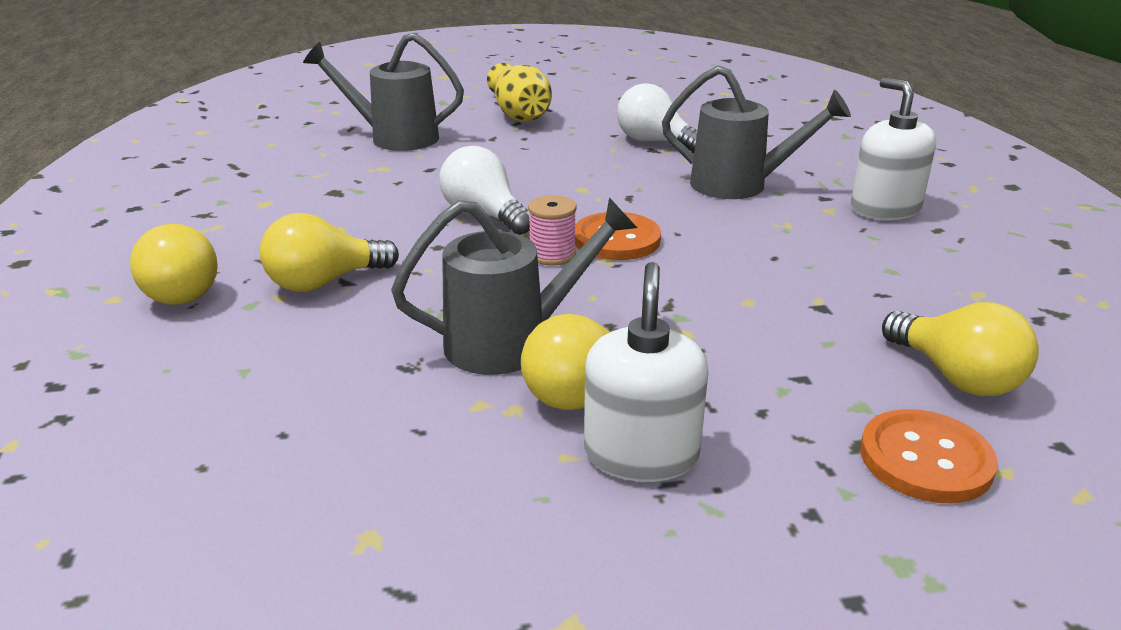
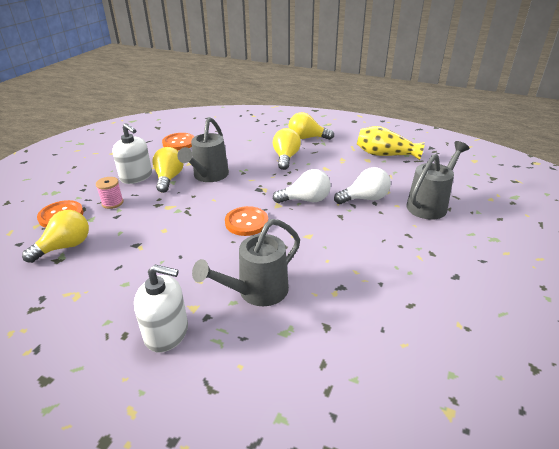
camera: 125 degrees right, 5 degrees up
yellow vase [487,63,552,122] -> yellow vase moved to [357,126,425,160]
pink spool [528,195,576,266] -> pink spool moved to [96,177,124,209]
white light bulb [617,83,697,153] -> white light bulb moved to [334,167,391,204]
yellow light bulb [882,302,1039,396] -> yellow light bulb turned 135 degrees clockwise [22,210,89,263]
none -> orange button [162,133,195,150]

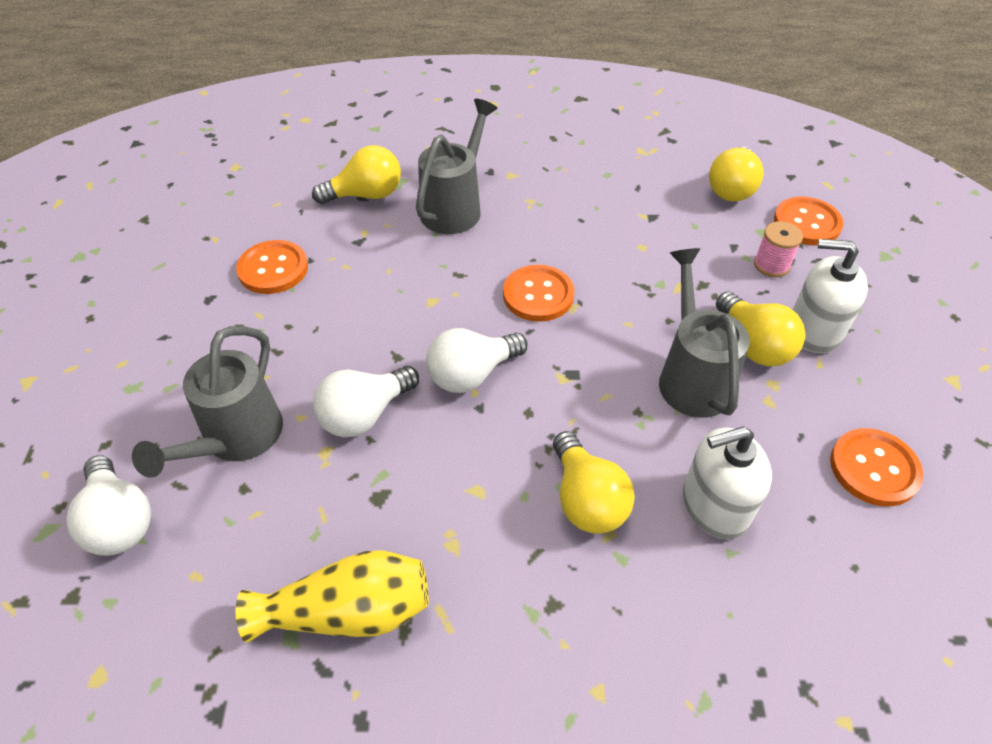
camera: 155 degrees right, 15 degrees up
white soap dispenser [134,264,188,352] -> white soap dispenser moved to [683,427,772,539]
yellow light bulb [288,112,334,140] -> yellow light bulb moved to [312,145,401,204]
none -> white light bulb [66,455,151,556]
none -> orange button [236,240,308,294]

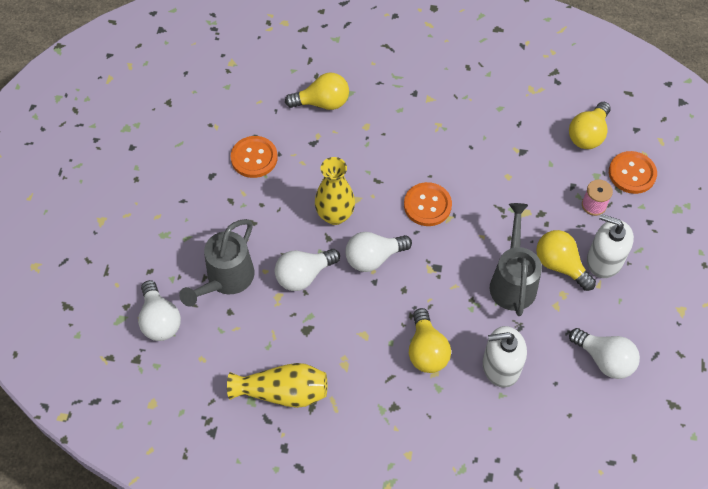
camera: 10 degrees right, 10 degrees up
grey watering can [416,99,497,234] -> none
yellow light bulb [716,291,805,366] -> yellow light bulb turned 150 degrees clockwise [536,230,596,291]
orange button [830,428,923,506] -> white light bulb [569,328,640,379]
none -> yellow vase [315,157,355,225]

